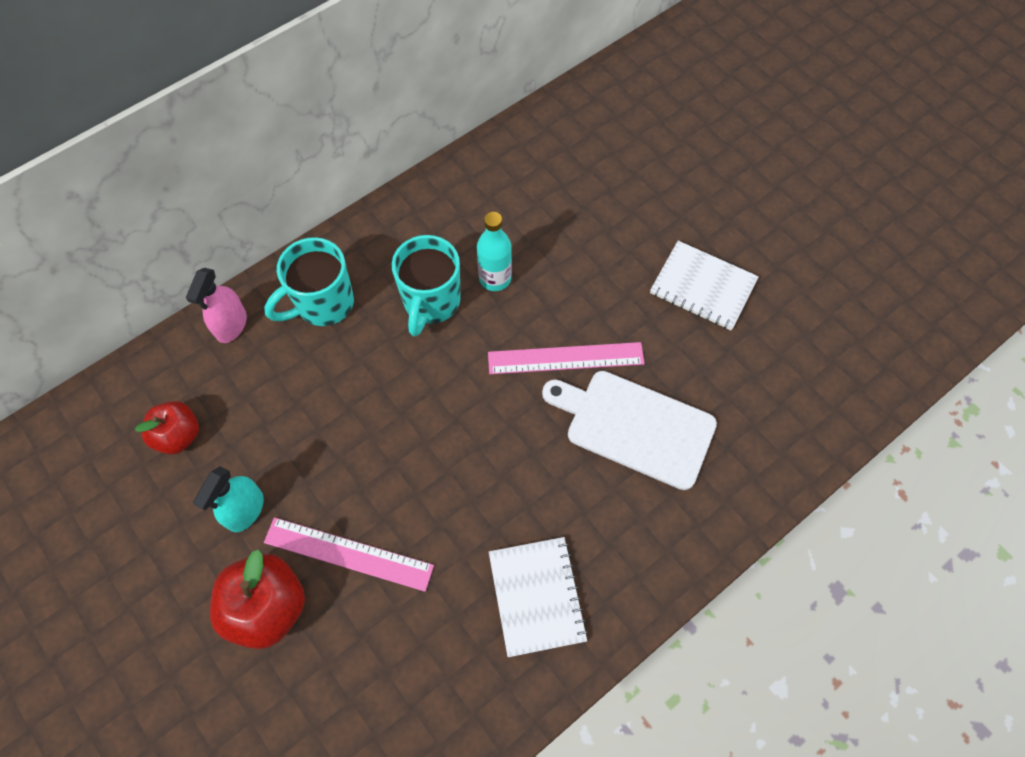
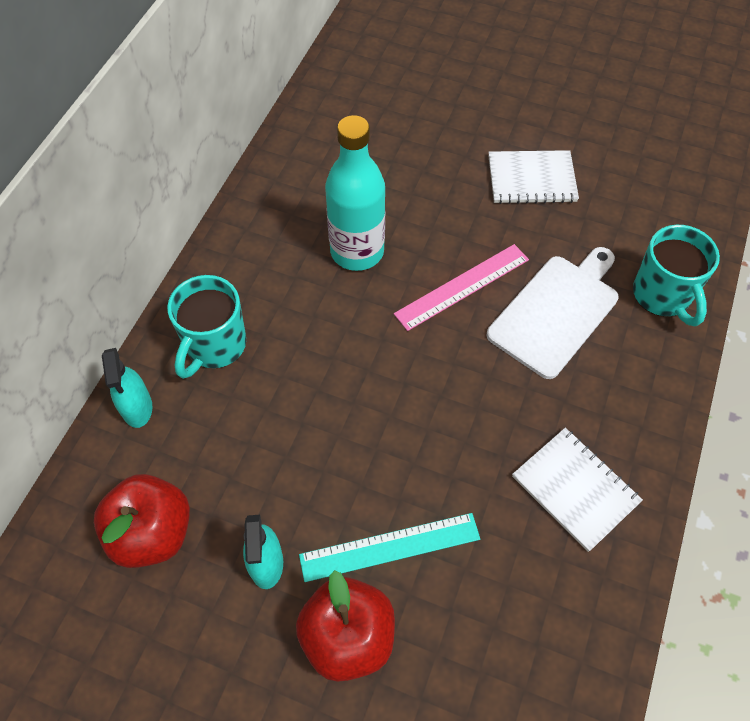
camera: 30 degrees left, 5 degrees down
red apple [135,401,199,454] -> red apple [94,474,190,568], size x1.53
pink spray bottle [186,268,247,343] -> turquoise spray bottle [102,348,152,428]
pink ruler [264,518,434,592] -> turquoise ruler [299,513,480,582]
turquoise mug [392,235,461,337] -> turquoise mug moved to [633,225,720,326]
turquoise bottle [477,212,512,291] -> turquoise bottle [325,115,385,271], size x1.66
white cutting board [542,371,717,490] -> white cutting board turned 135 degrees clockwise [487,247,618,379]

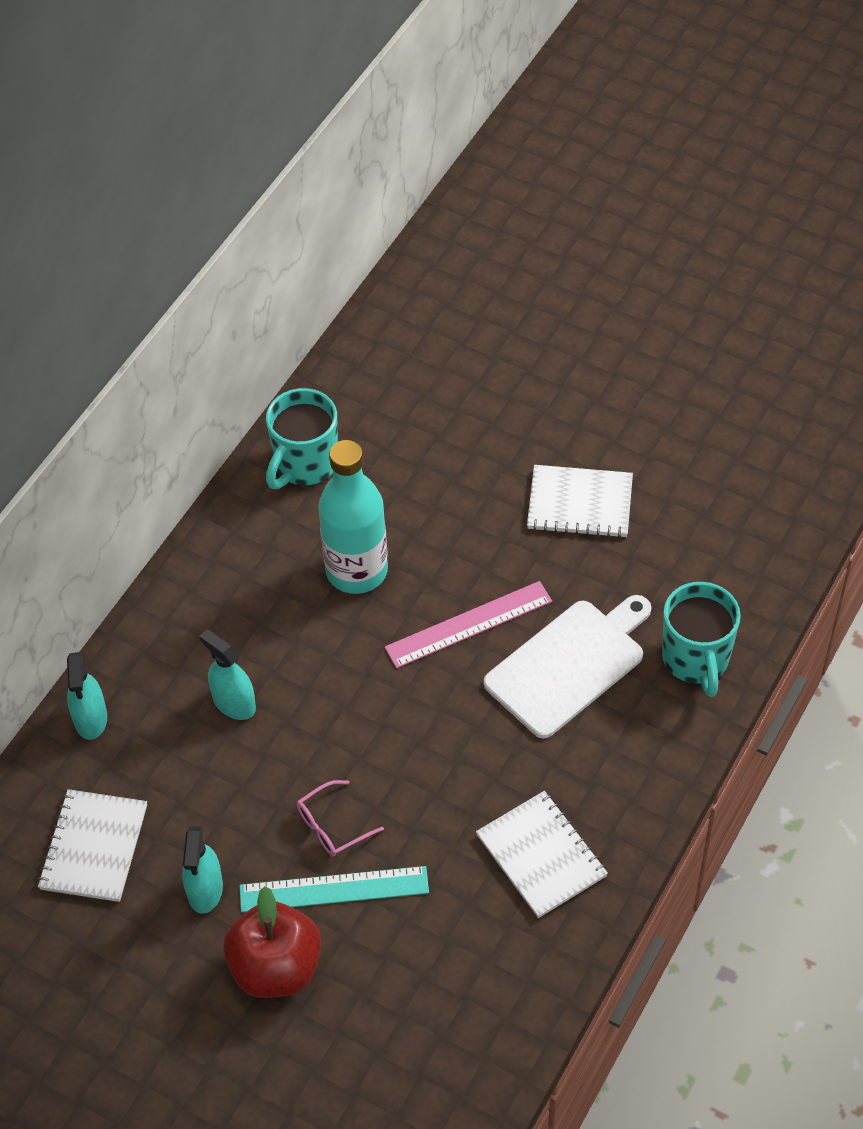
camera: 10 degrees right, 5 degrees down
red apple [94,474,190,568] -> white notebook [38,789,147,902]
turquoise mug [167,275,246,379] -> turquoise mug moved to [266,388,338,489]
none -> turquoise spray bottle [199,629,256,720]
none -> pink glasses [297,780,384,857]

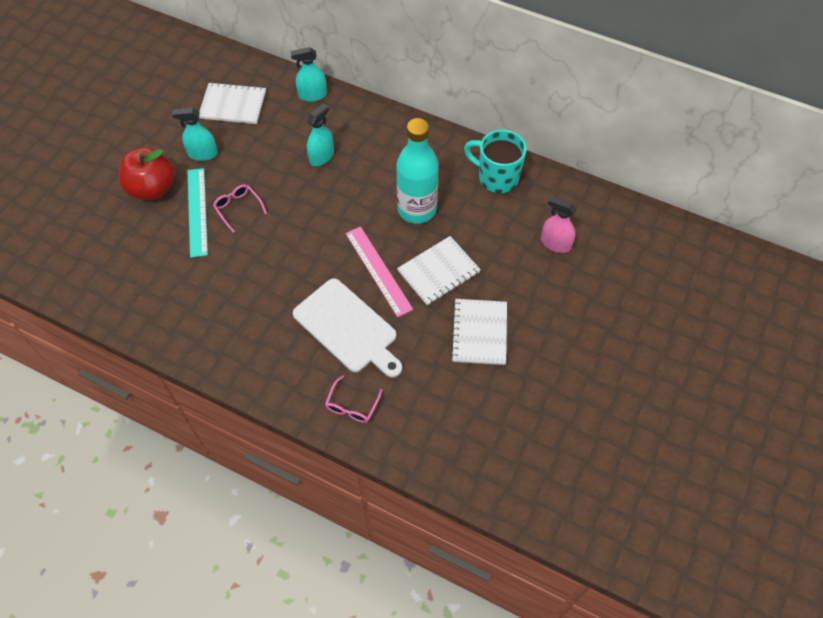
camera: 85 degrees right, 5 degrees up
white notebook [476,791,608,918] -> white notebook moved to [397,236,481,305]
turquoise mug [662,582,741,697] -> pink glasses [325,375,383,423]
none -> pink spray bottle [541,196,576,253]

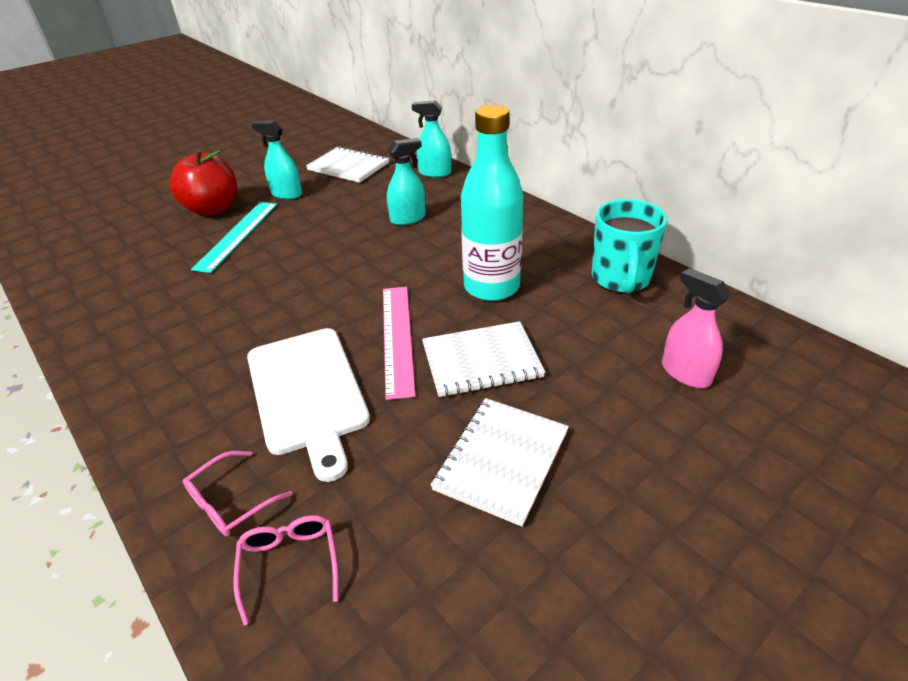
camera: 25 degrees right, 20 degrees down
pink glasses [213,184,267,233] -> pink glasses moved to [234,515,339,626]
turquoise mug [464,130,527,194] -> turquoise mug turned 135 degrees counterclockwise [591,199,667,294]

